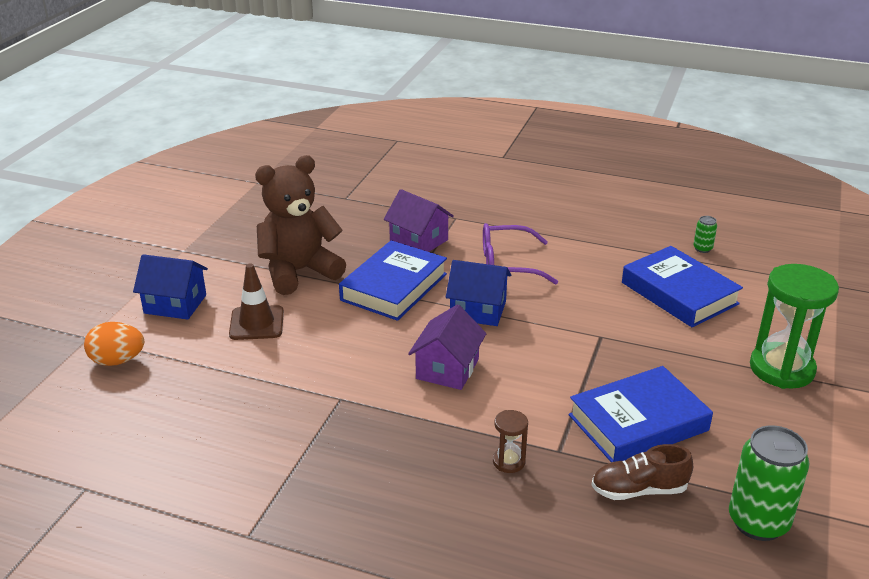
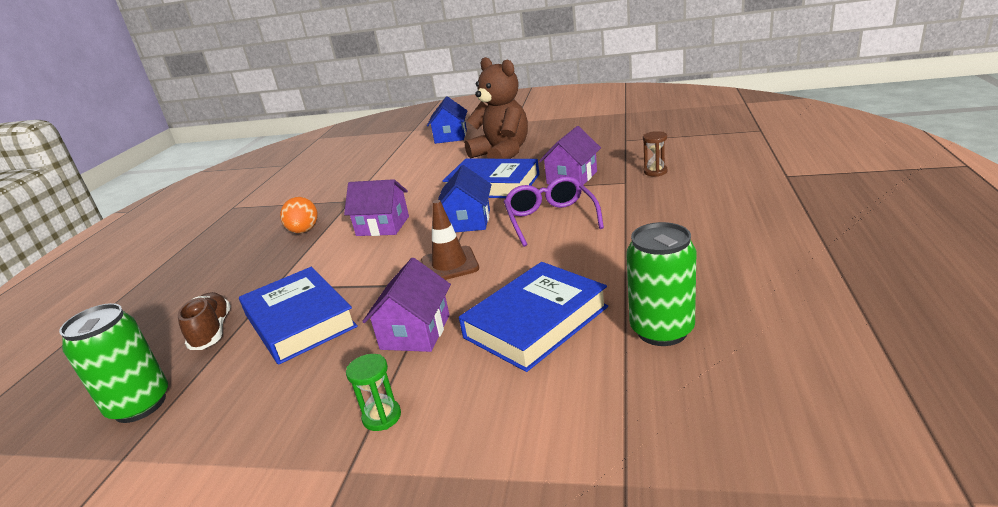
camera: 85 degrees right, 5 degrees down
orange egg [84,322,144,366] -> orange egg moved to [280,197,318,233]
brown traffic cone [229,263,284,340] -> brown traffic cone moved to [421,200,479,280]
brown hourglass [493,410,528,473] -> brown hourglass moved to [643,131,668,177]
green can [693,216,717,253] -> green can [626,222,696,346], size x2.20
green hourglass [750,264,839,389] -> green hourglass [346,354,401,431], size x0.46
none -> purple house [362,258,451,352]

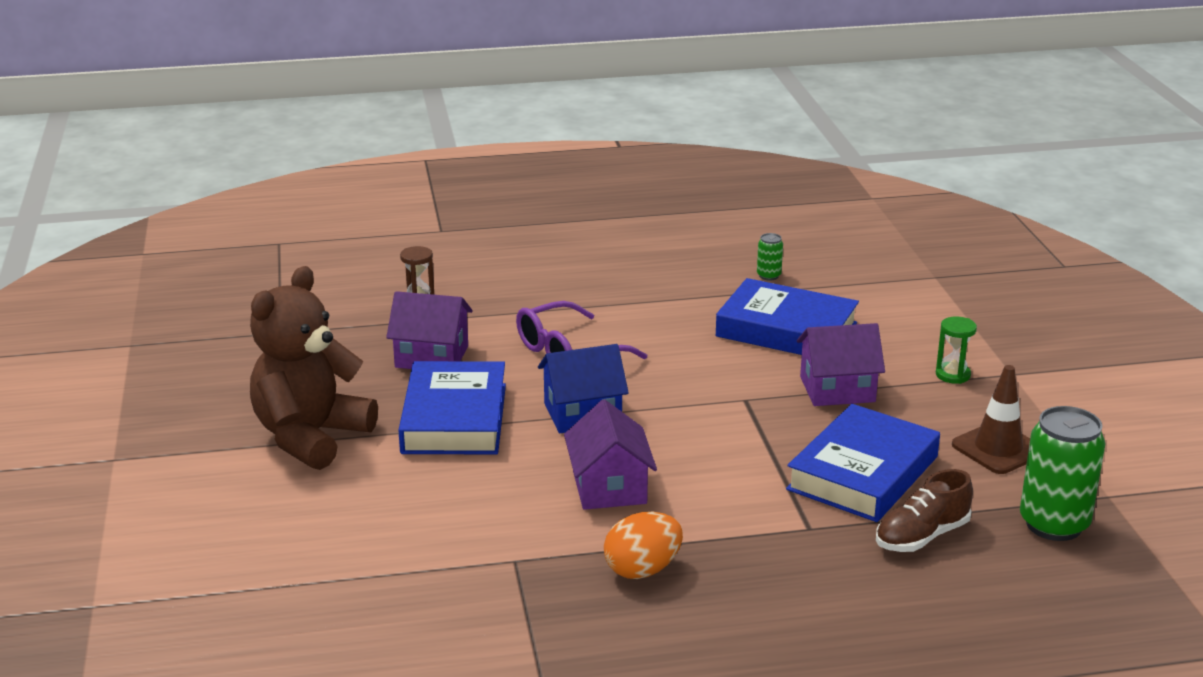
camera: 115 degrees left, 0 degrees up
brown traffic cone [421,200,479,280] -> brown traffic cone moved to [952,365,1030,474]
blue house [427,96,467,144] -> none
green can [626,222,696,346] -> green can [757,233,783,280], size x0.45

